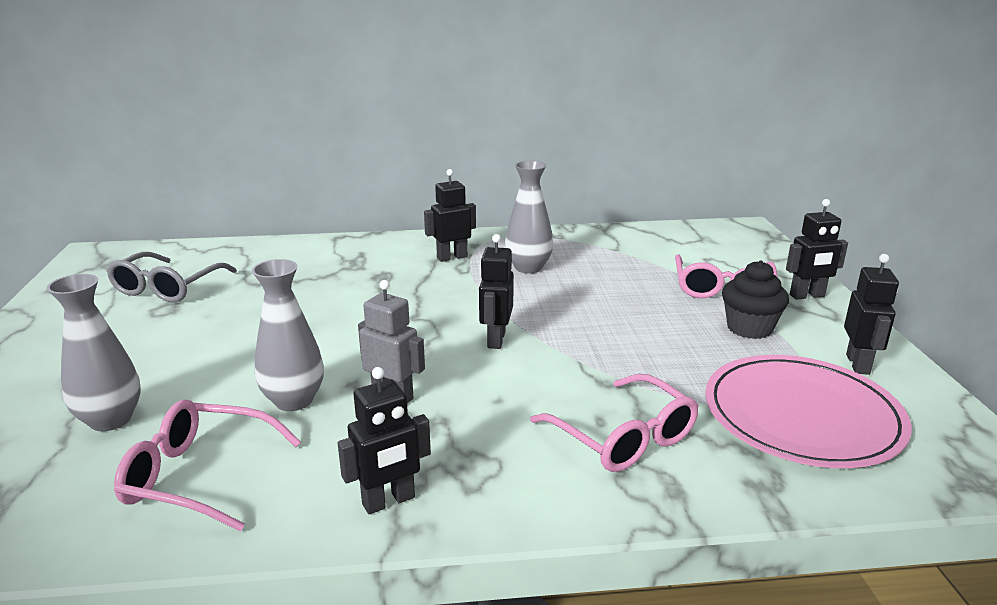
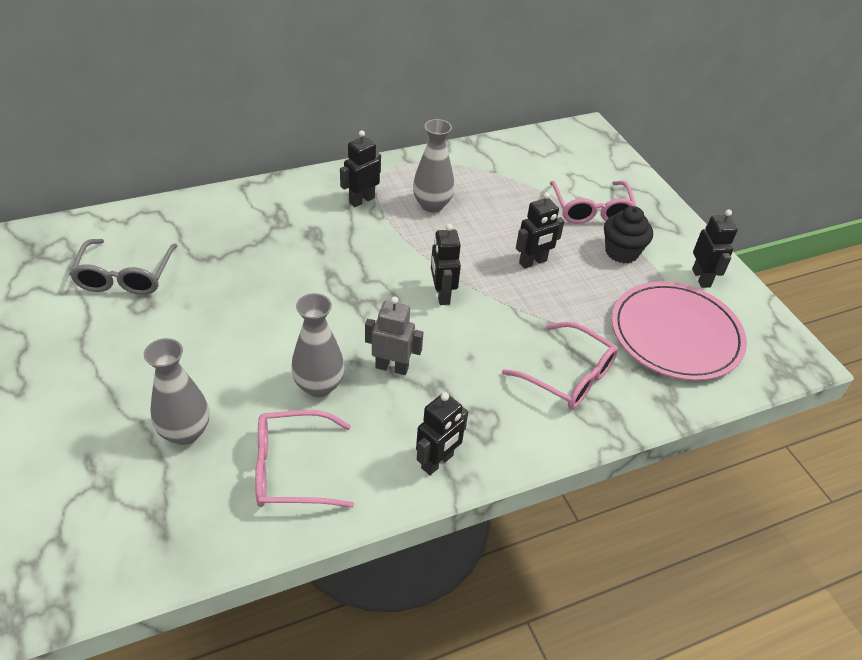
camera: 20 degrees left, 20 degrees up
black robot [786,199,848,300] -> black robot moved to [516,192,565,269]

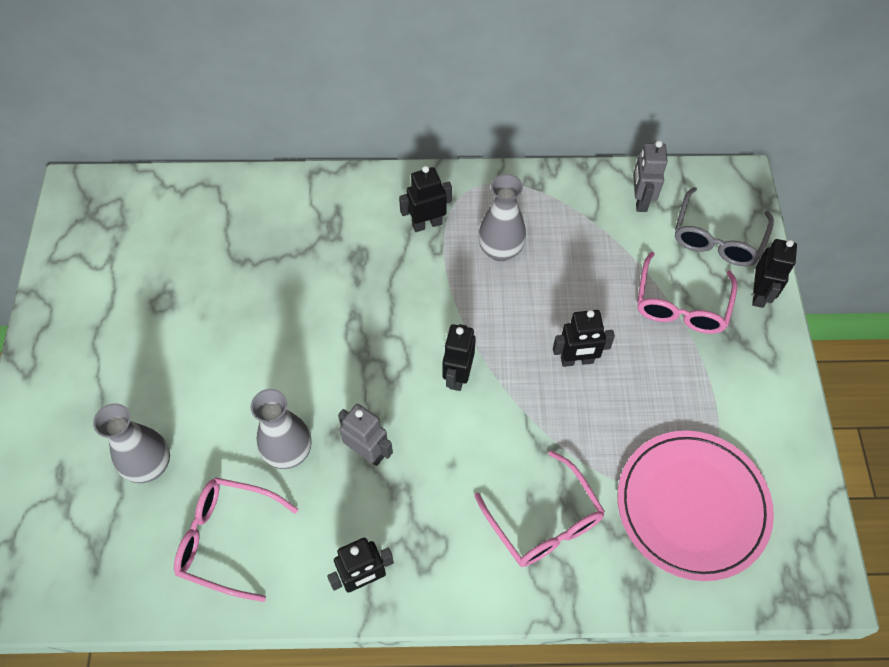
camera: 25 degrees right, 15 degrees up
grey glasses [70,239,178,295] -> grey glasses moved to [675,187,774,266]
black cupcake [604,206,653,263] -> none
black robot [692,210,737,288] -> black robot moved to [752,239,797,308]
none -> grey robot [633,141,668,212]

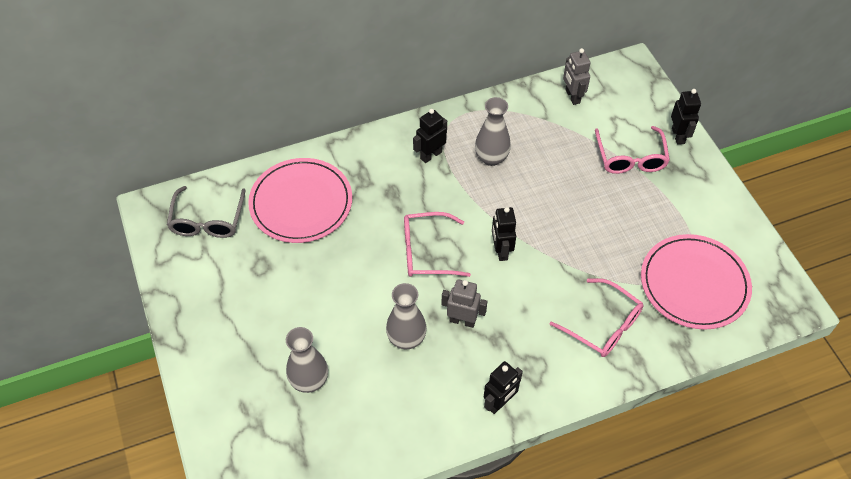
camera: 20 degrees left, 5 degrees down
pink glasses [174,478,298,602] -> pink glasses moved to [404,212,471,277]
black robot [553,310,615,367] -> none
grey glasses [675,187,774,266] -> grey glasses moved to [167,186,246,238]
none -> pink plate [248,158,352,243]

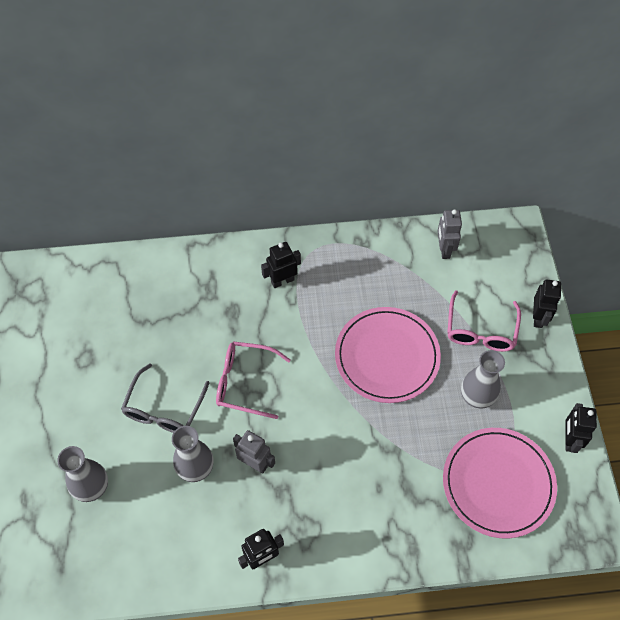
camera: 15 degrees right, 5 degrees up
grey glasses [167,186,246,238] -> grey glasses moved to [121,363,209,433]
pink plate [248,158,352,243] -> pink plate moved to [335,307,441,403]
grey vase [475,97,511,166] -> grey vase moved to [461,350,505,408]
black robot [492,207,516,261] -> black robot moved to [565,403,597,453]
pink glasses [550,278,643,357] -> none

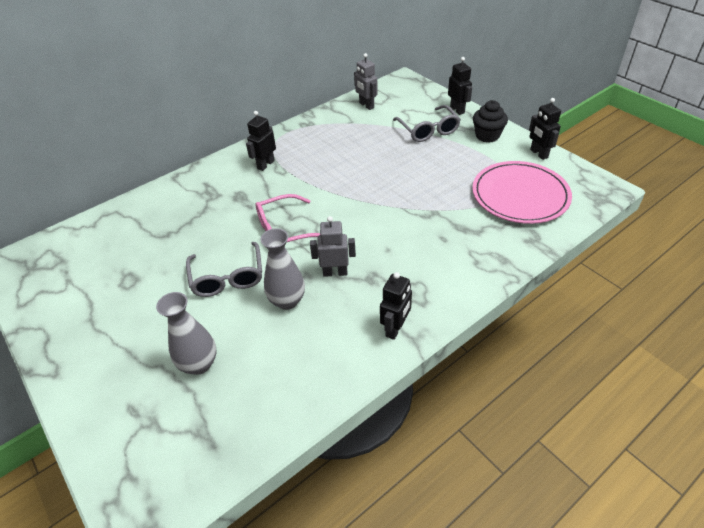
camera: 30 degrees left, 15 degrees down
pink plate [335,307,441,403] -> none
pink glasses [447,291,521,352] -> grey glasses [393,105,461,142]
grey vase [461,350,505,408] -> none
none -> black cupcake [473,100,508,143]

